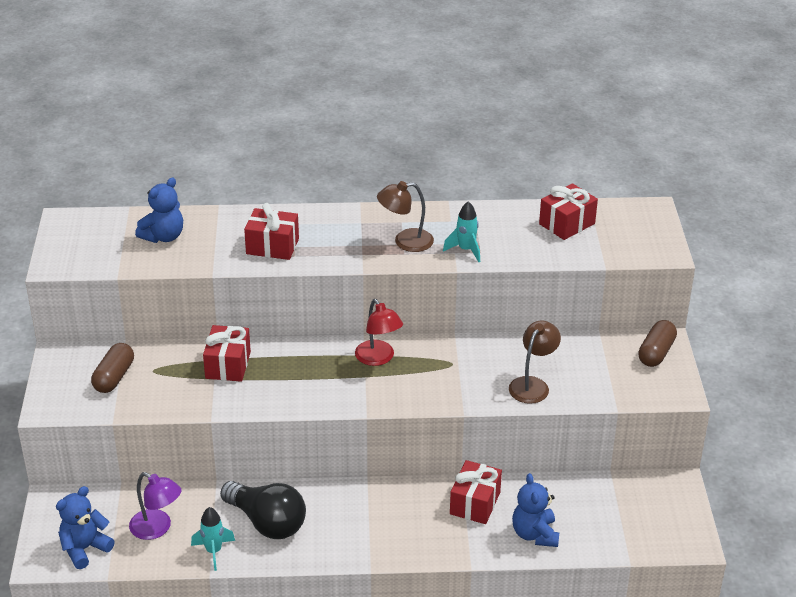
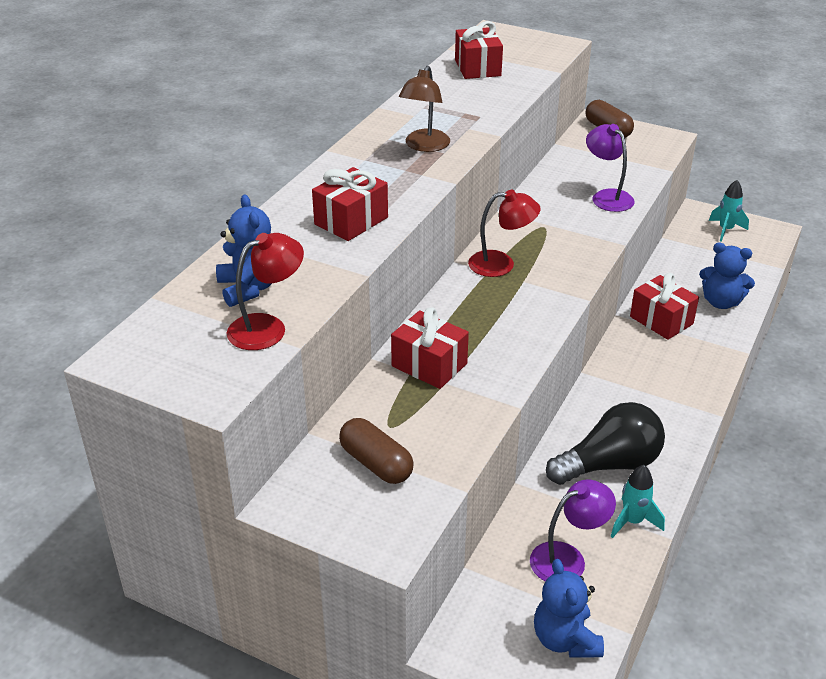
camera: 60 degrees left, 0 degrees up
turquoise rocket [443,201,480,262] -> turquoise rocket moved to [709,180,749,242]
brown lamp [509,320,561,404] -> purple lamp [586,124,635,212]
none -> red lamp [227,233,304,350]

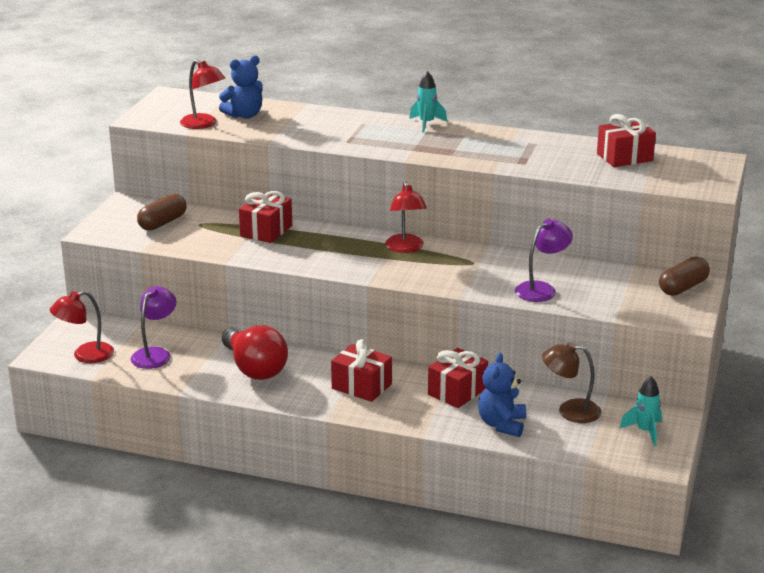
camera: 80 degrees right, 10 degrees down
red gift [312,167,388,241] -> red gift moved to [331,339,392,402]
brown lamp [399,66,450,152] -> brown lamp moved to [542,342,602,423]
purple lamp [530,480,616,582] -> purple lamp turned 120 degrees counterclockwise [131,286,177,369]
blue teddy bear [534,559,604,658] -> red lamp [50,291,114,363]
black light bulb [546,402,665,485] -> red light bulb [222,326,288,380]
turquoise rocket [611,465,665,538] -> turquoise rocket moved to [409,71,447,132]

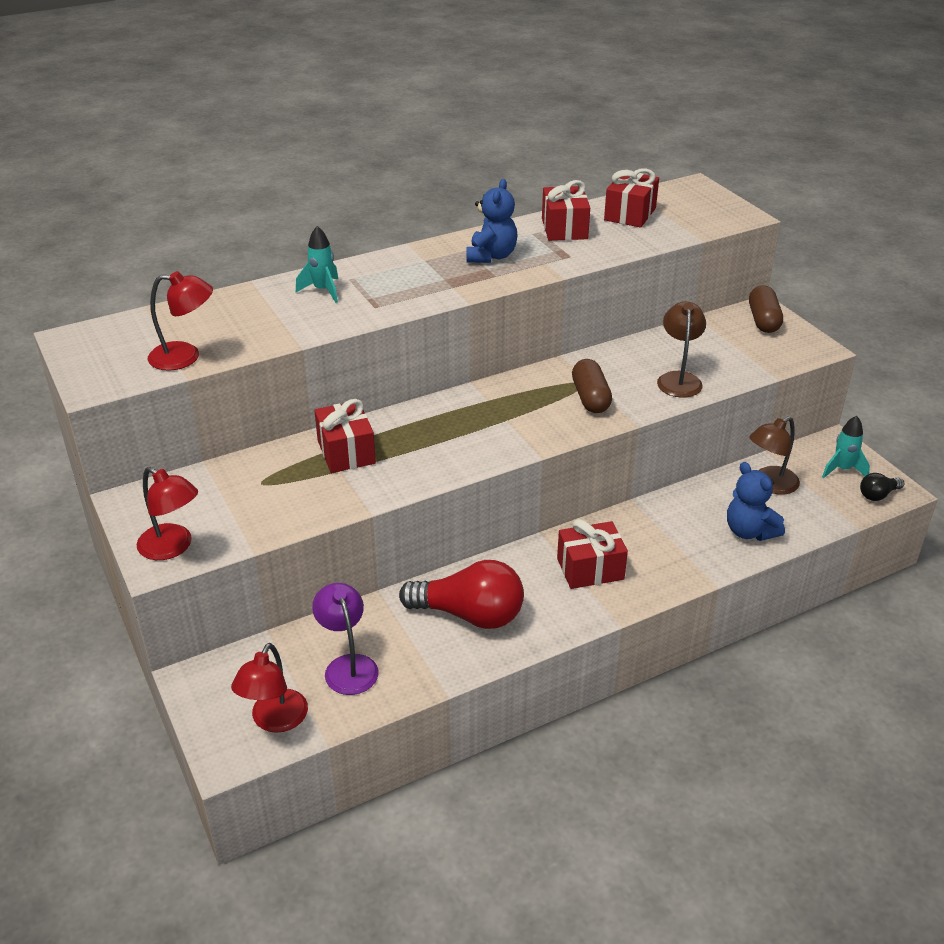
camera: 45 degrees left, 10 degrees up
brown capsule [137,194,186,231] -> brown capsule moved to [572,359,612,413]
blue teddy bear [219,56,263,119] -> blue teddy bear moved to [466,179,518,263]
red lamp [385,181,427,253] -> red lamp moved to [137,467,198,560]
turquoise rocket [409,71,447,132] -> turquoise rocket moved to [296,226,338,303]
red gift [428,348,488,408] -> red gift moved to [542,180,590,241]
purple lamp [515,219,573,302] -> brown lamp [657,301,706,398]
none -> black light bulb [860,473,904,501]

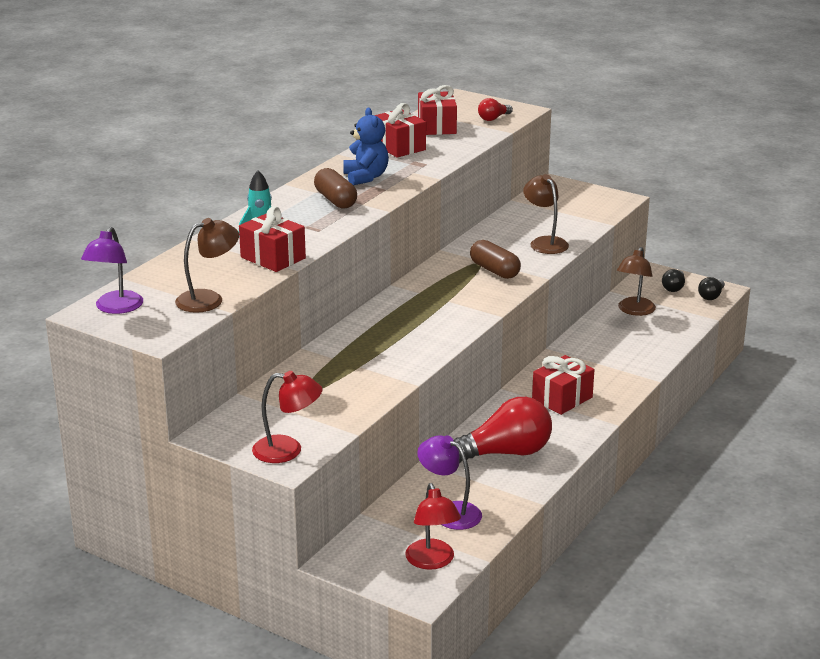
camera: 30 degrees left, 10 degrees down
red lamp [147,271,213,371] -> brown lamp [175,218,239,313]
red gift [314,399,376,473] -> red gift moved to [239,206,306,272]
blue teddy bear [727,462,785,541] -> none
brown capsule [749,285,783,333] -> brown capsule moved to [314,168,357,209]
turquoise rocket [822,416,870,478] -> black light bulb [662,269,685,292]
none -> purple lamp [81,227,143,314]
none -> red light bulb [478,98,513,121]

